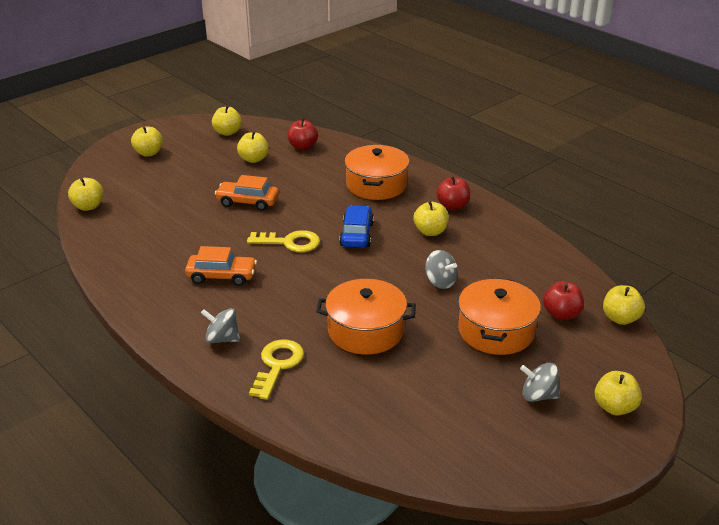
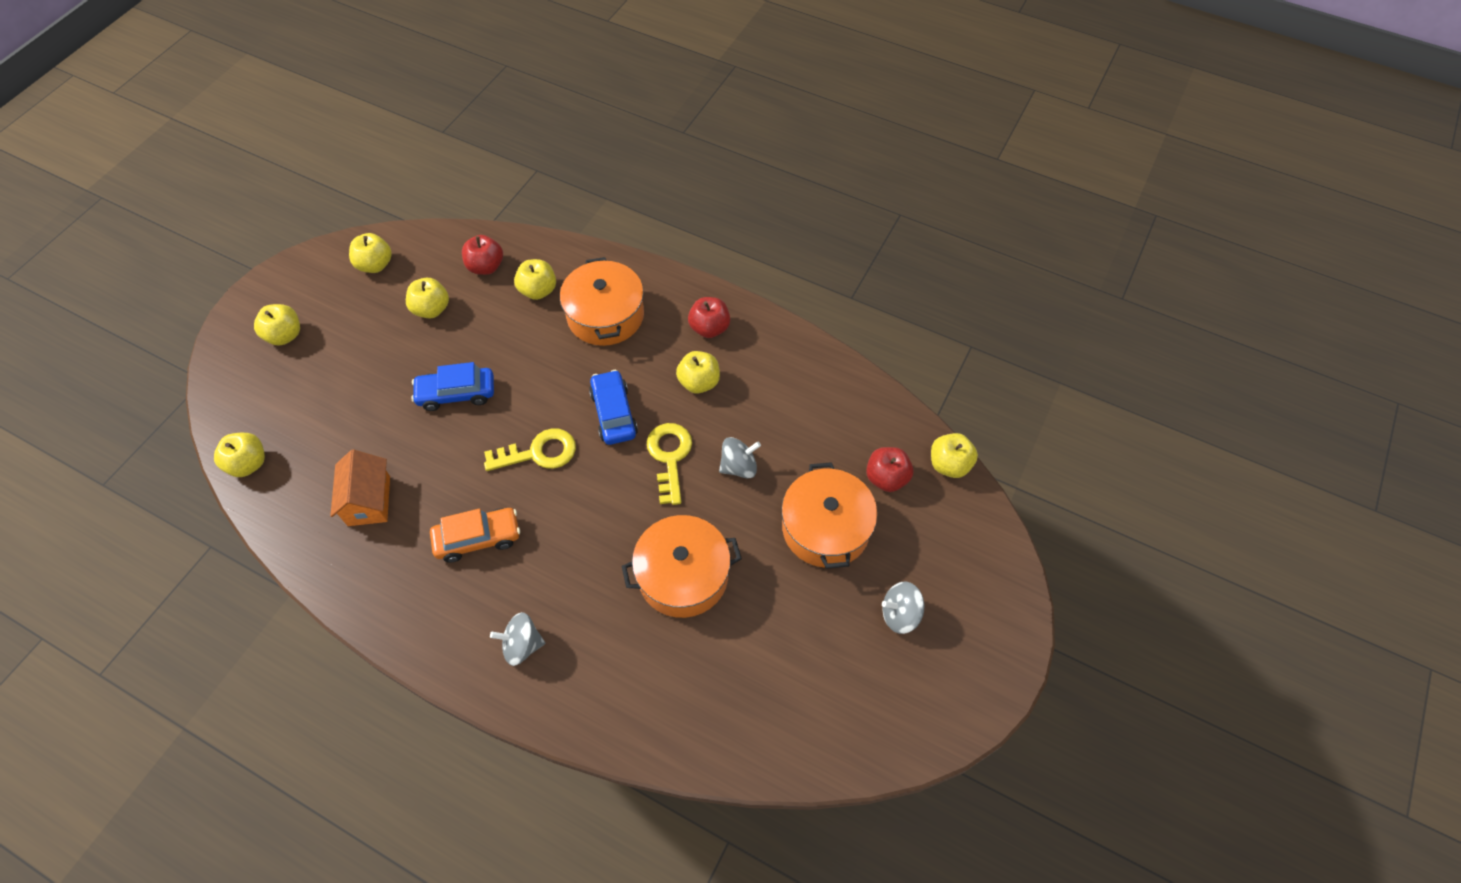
camera: 20 degrees left, 25 degrees up
orange car [215,175,279,211] -> blue car [411,362,494,411]
yellow key [249,339,304,400] -> yellow key moved to [647,423,692,505]
grey spinning top [425,250,458,289] -> grey spinning top turned 45 degrees counterclockwise [719,437,761,479]
yellow apple [595,371,642,416] -> yellow apple moved to [514,259,556,300]
none -> orange house [330,450,390,526]

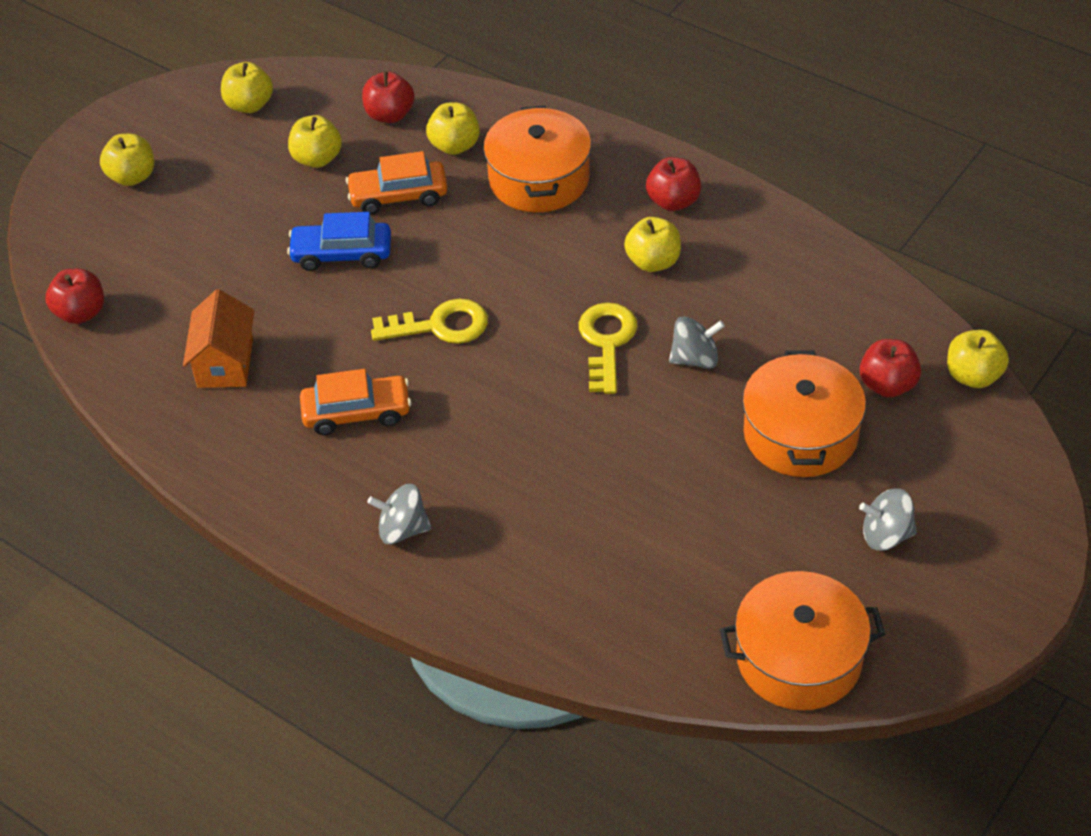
camera: 10 degrees right, 10 degrees down
yellow apple [214,433,265,477] -> red apple [45,269,104,324]
blue car [589,370,638,445] -> none
orange pot [621,515,742,618] -> orange pot moved to [719,571,885,710]
none -> orange car [346,151,448,214]

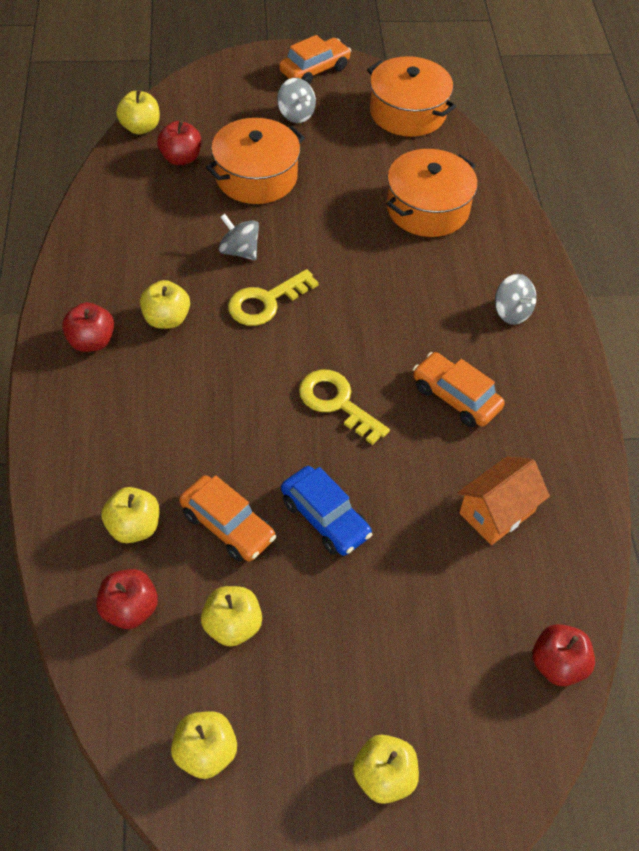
camera: 135 degrees left, 5 degrees up
orange pot [483,106,591,212] -> orange pot moved to [386,149,478,237]
none -> orange car [279,35,351,84]

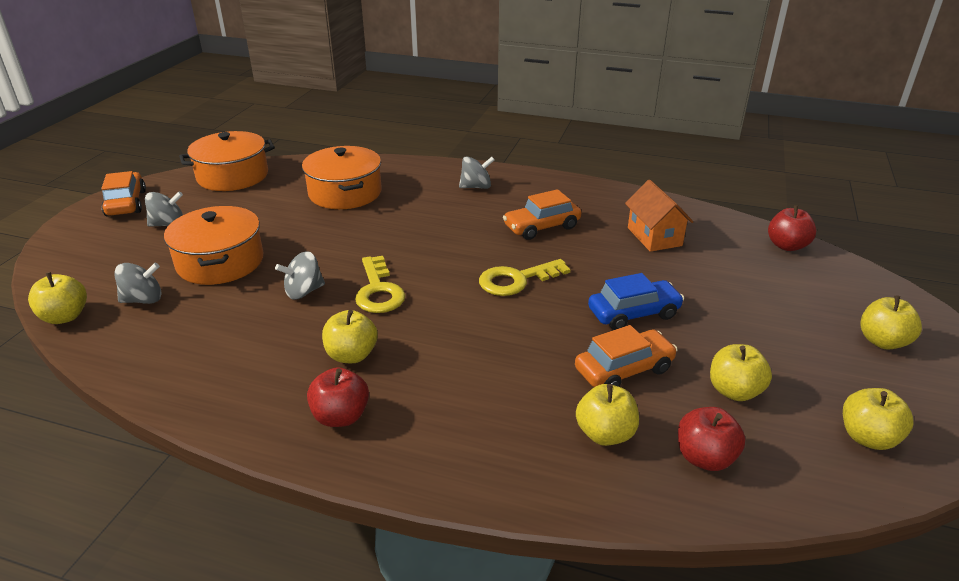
camera: 65 degrees left, 20 degrees down
red apple [157,121,201,165] -> grey spinning top [114,263,162,304]

